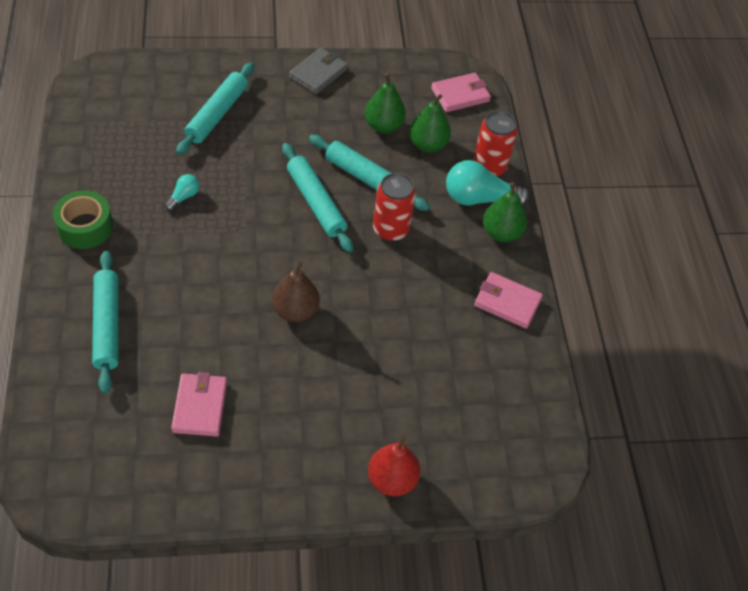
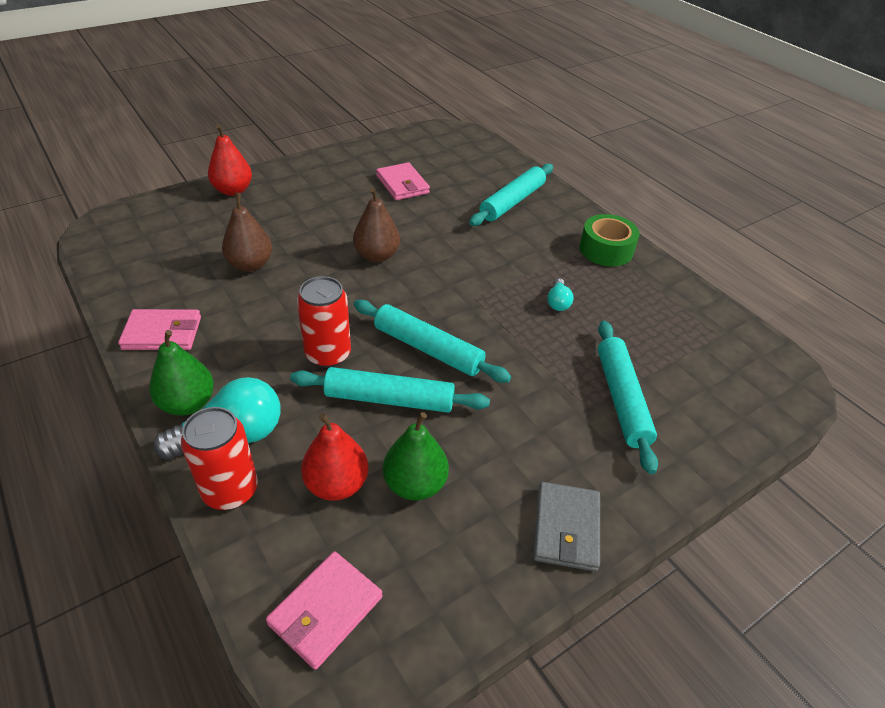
camera: 155 degrees right, 10 degrees down
turquoise rolling pin [92,251,119,394] -> turquoise rolling pin turned 75 degrees clockwise [469,163,553,226]
green pear [409,94,451,152] -> red pear [301,413,369,501]
none -> brown pear [222,193,272,272]

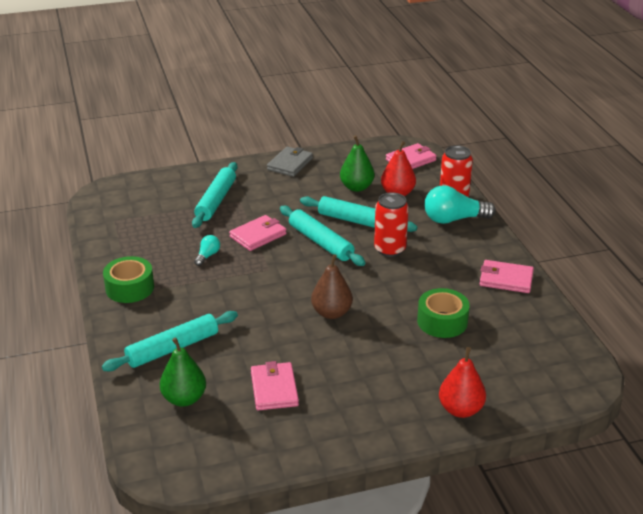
camera: 160 degrees left, 10 degrees down
green pear [149,330,214,416] -> green pear moved to [160,338,206,407]
brown pear [222,193,272,272] -> green tape [417,288,470,338]
none -> pink wallet [229,215,286,251]

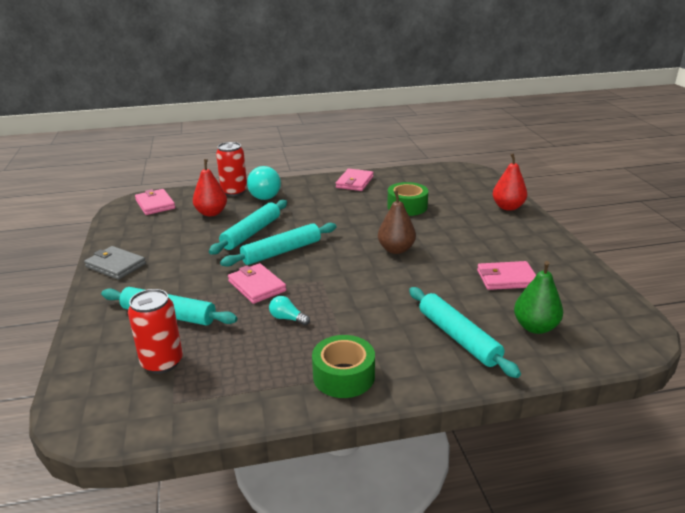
camera: 85 degrees left, 5 degrees down
green pear [340,135,375,192] -> none
red can [374,192,409,257] -> red can moved to [128,289,183,374]

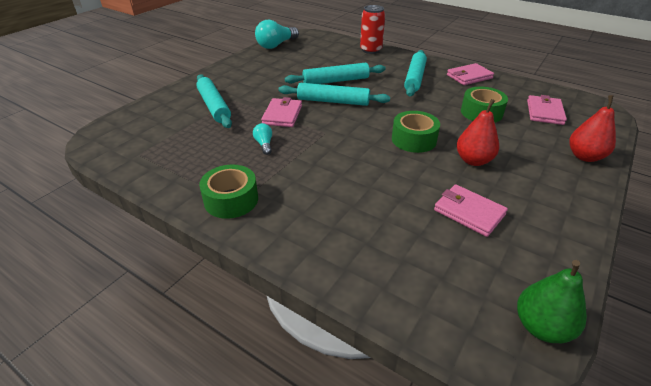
camera: 45 degrees right, 10 degrees up
grey wallet [84,246,146,280] -> none
red can [128,289,183,374] -> none
pink wallet [135,189,175,215] -> pink wallet moved to [527,95,567,125]
red pear [193,159,227,216] -> red pear moved to [457,99,499,166]
turquoise light bulb [247,166,281,200] -> turquoise light bulb moved to [255,20,299,49]
brown pear [378,190,416,254] -> green tape [392,111,440,153]
turquoise rolling pin [409,287,521,378] -> turquoise rolling pin moved to [404,50,427,96]
green pear [514,261,563,334] -> green pear moved to [517,260,587,343]

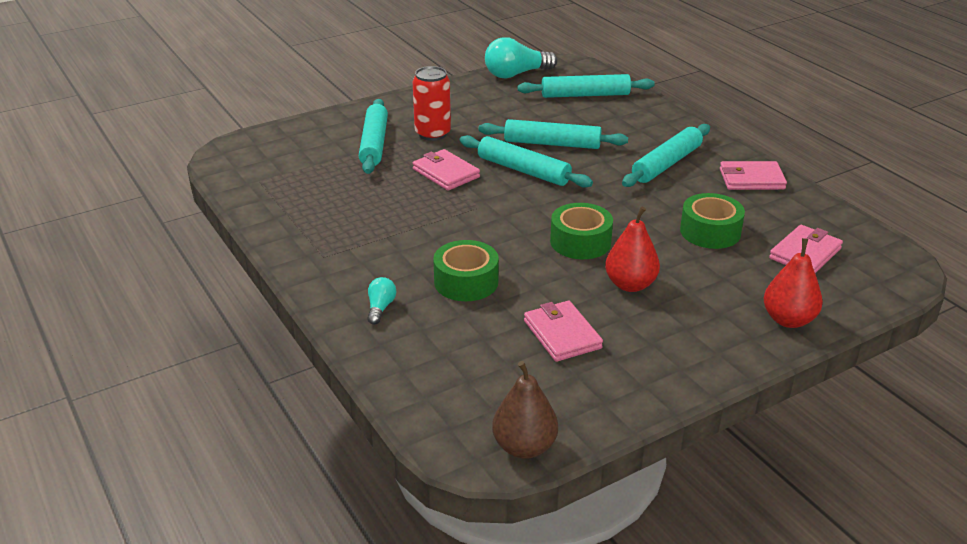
camera: 25 degrees right, 5 degrees down
green tape [199,165,258,219] -> green tape moved to [433,240,499,301]
turquoise light bulb [253,123,272,155] -> turquoise light bulb moved to [367,277,396,325]
pink wallet [261,97,302,127] -> pink wallet turned 75 degrees counterclockwise [413,149,480,191]
red can [360,5,385,54] -> red can moved to [413,66,451,141]
green pear [517,260,587,343] -> brown pear [492,361,558,459]
none -> turquoise rolling pin [517,74,655,98]

